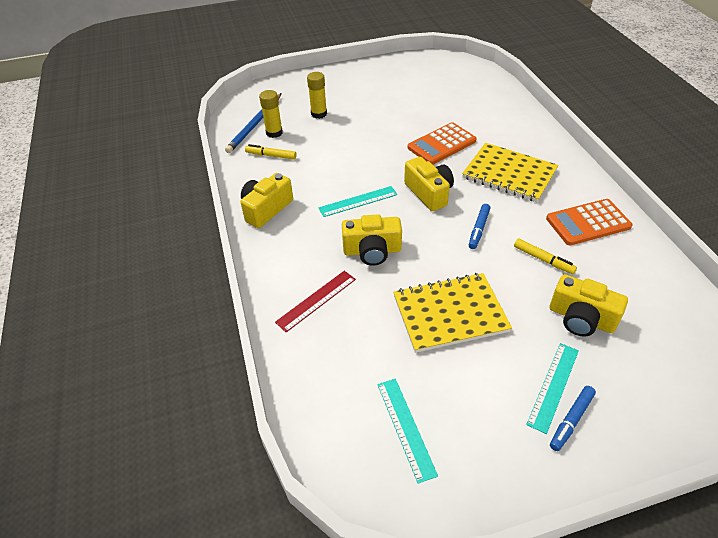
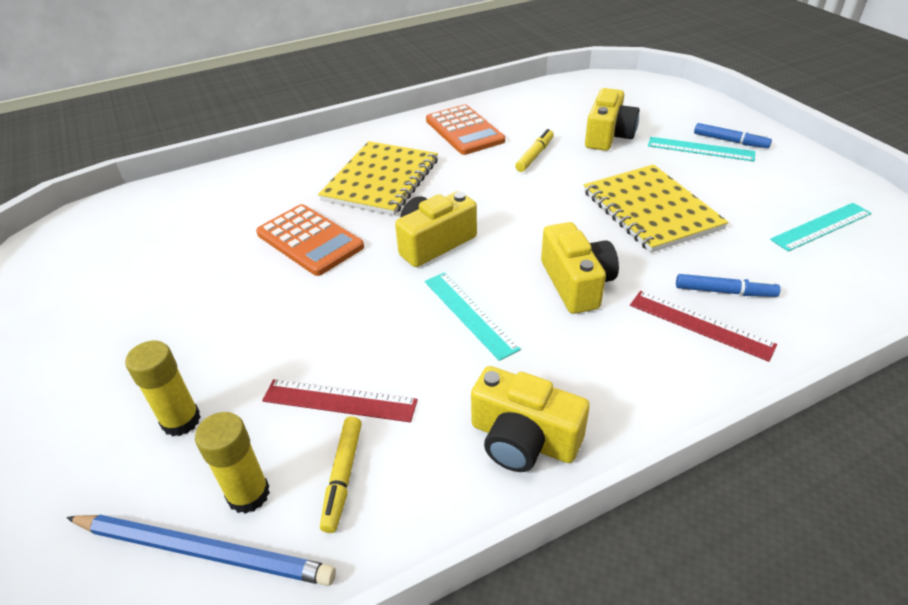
camera: 100 degrees left, 5 degrees down
blue marker [469,204,490,249] -> blue marker moved to [676,274,781,297]
none -> red ruler [262,379,418,422]

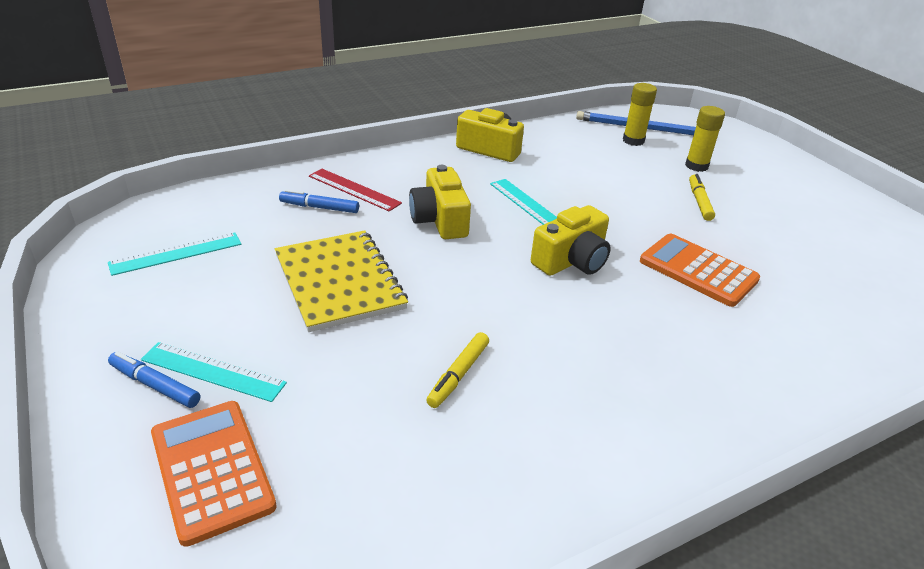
camera: 175 degrees right, 5 degrees down
red ruler [262,379,418,422] -> none
yellow notebook [318,141,438,215] -> none
yellow marker [320,416,362,533] -> yellow marker moved to [689,174,715,221]
orange calculator [426,104,505,155] -> orange calculator moved to [151,401,277,547]
yellow camera [585,88,639,151] -> none

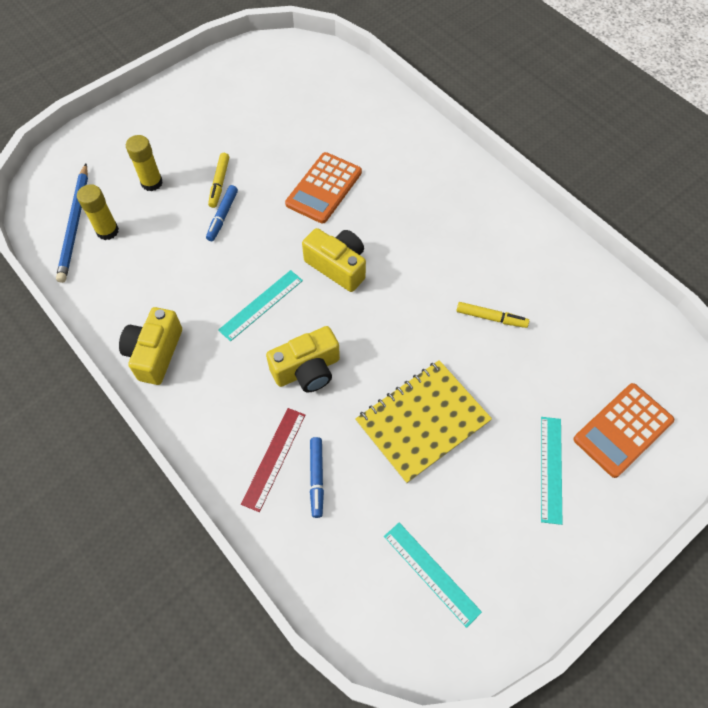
camera: 100 degrees left, 25 degrees up
blue marker [108,351,200,408] -> blue marker moved to [206,185,238,241]
yellow marker [689,174,715,221] -> yellow marker turned 75 degrees counterclockwise [208,153,229,208]

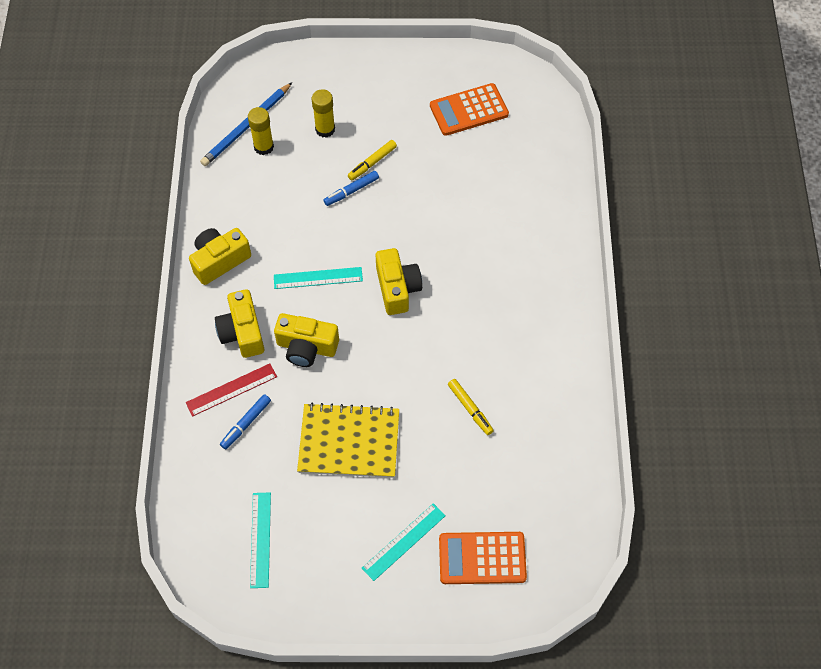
camera: 40 degrees right, 0 degrees up
orange calculator [285,152,362,224] -> orange calculator moved to [430,83,509,136]
none -> yellow camera [215,289,264,358]

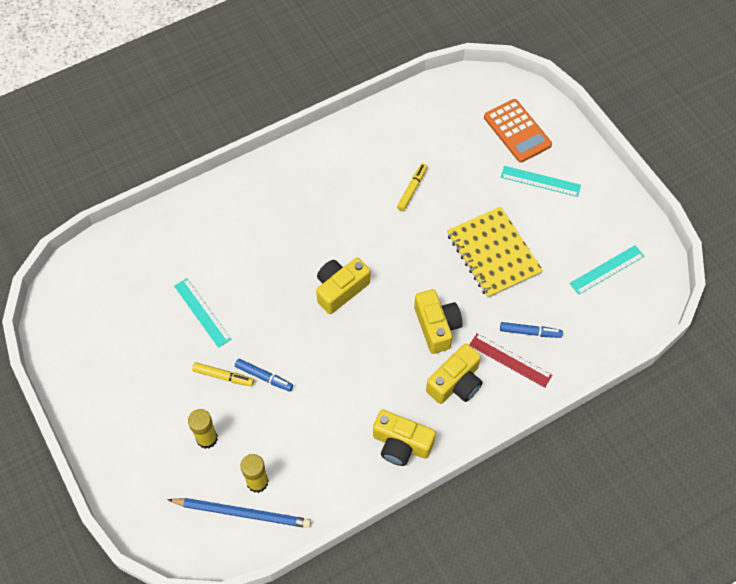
camera: 120 degrees left, 0 degrees up
turquoise ruler [274,267,363,289] -> turquoise ruler moved to [174,278,232,348]
orange calculator [430,83,509,136] -> none

